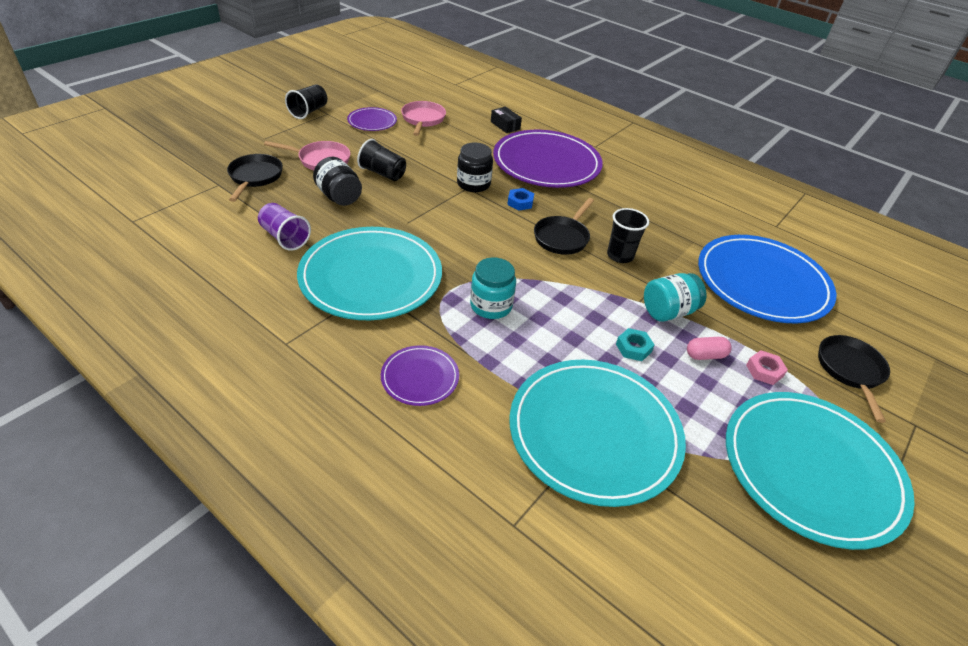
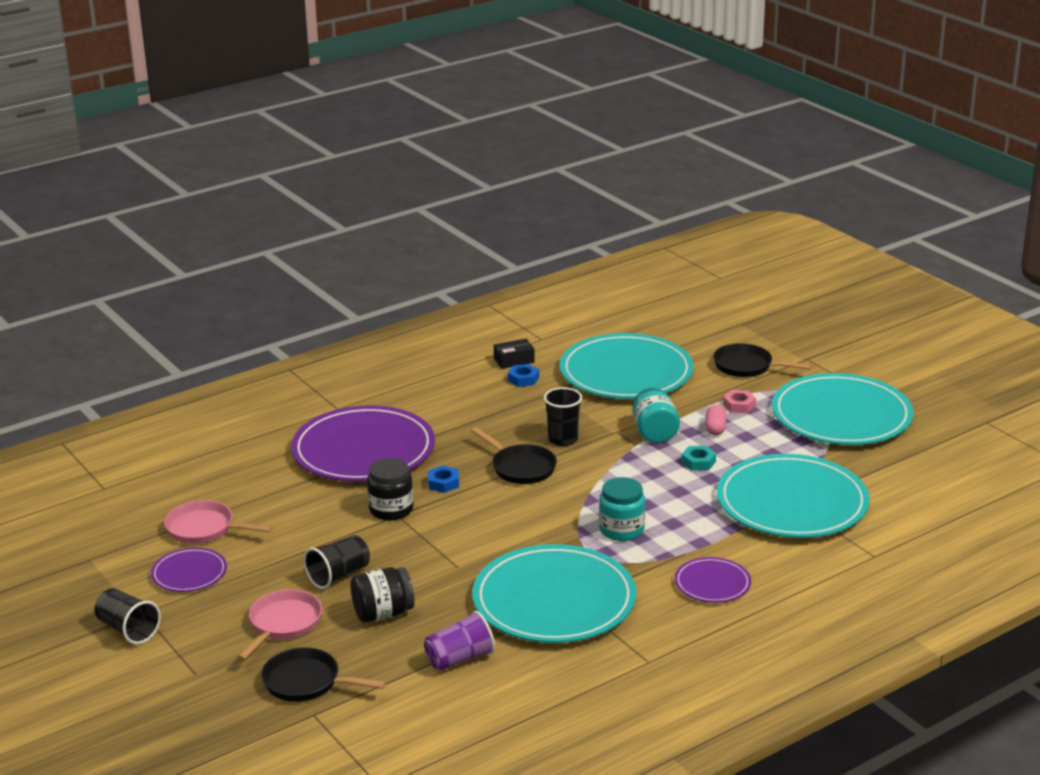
camera: 70 degrees left, 15 degrees down
black box [491,107,522,133] -> black box moved to [494,339,535,369]
blue plate [698,235,837,323] -> turquoise plate [560,333,693,399]
none -> blue nut [508,364,539,387]

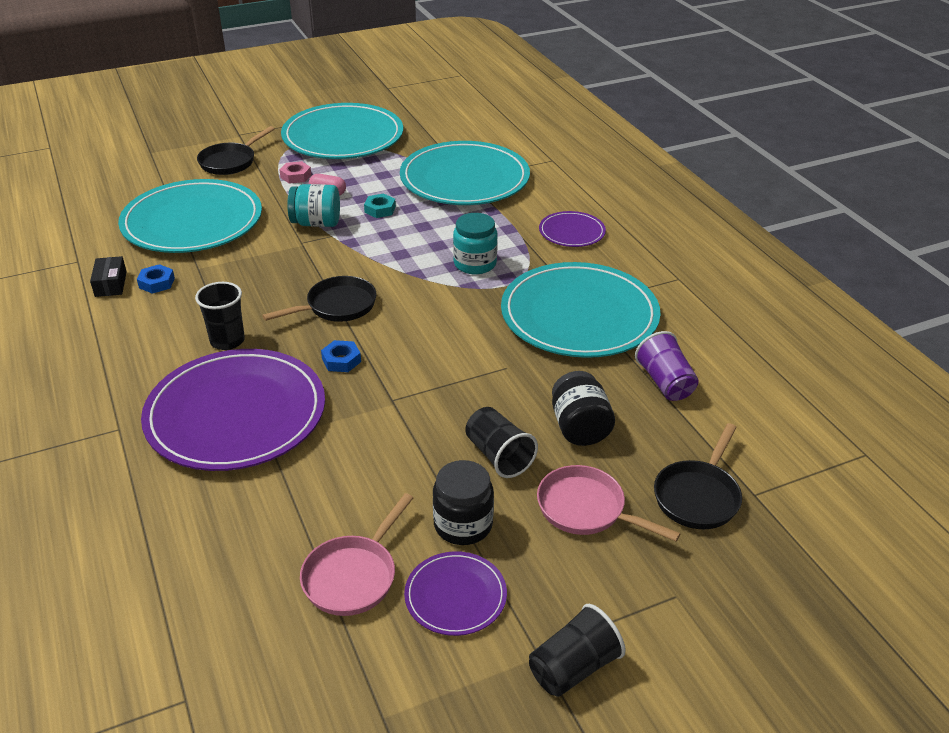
camera: 80 degrees left, 10 degrees up
black jar [367,458,413,520] -> black jar moved to [433,460,494,545]
black cup [543,387,582,446] -> black cup moved to [195,282,245,350]

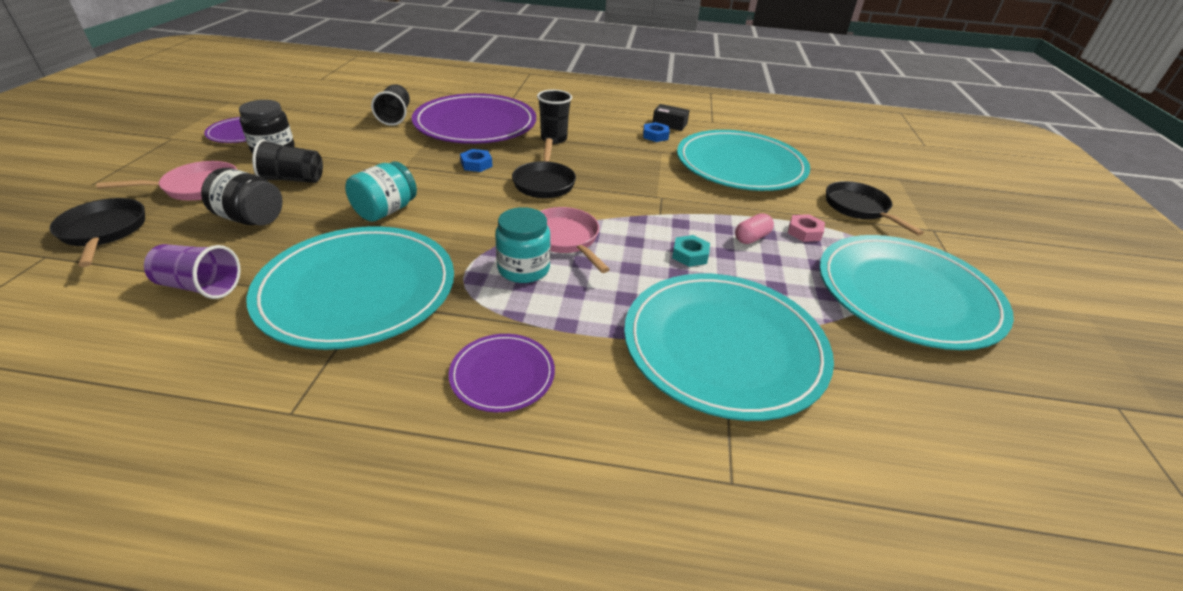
camera: 120 degrees right, 0 degrees up
turquoise jar [287,184,340,227] -> turquoise jar moved to [345,161,417,222]
pink pan [300,493,413,616] -> pink pan moved to [540,207,610,273]
black cup [529,604,626,697] -> black cup moved to [371,84,410,126]

